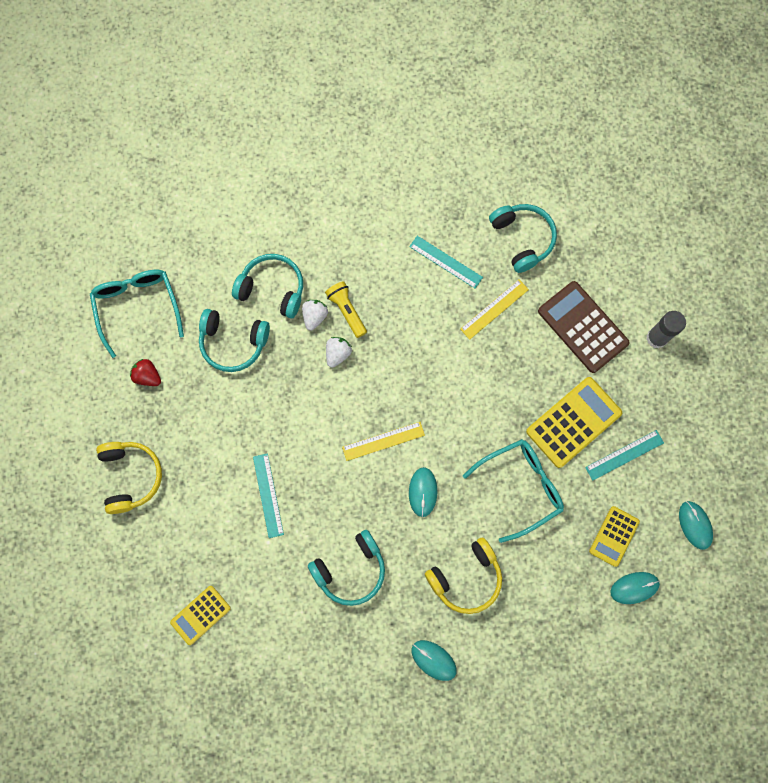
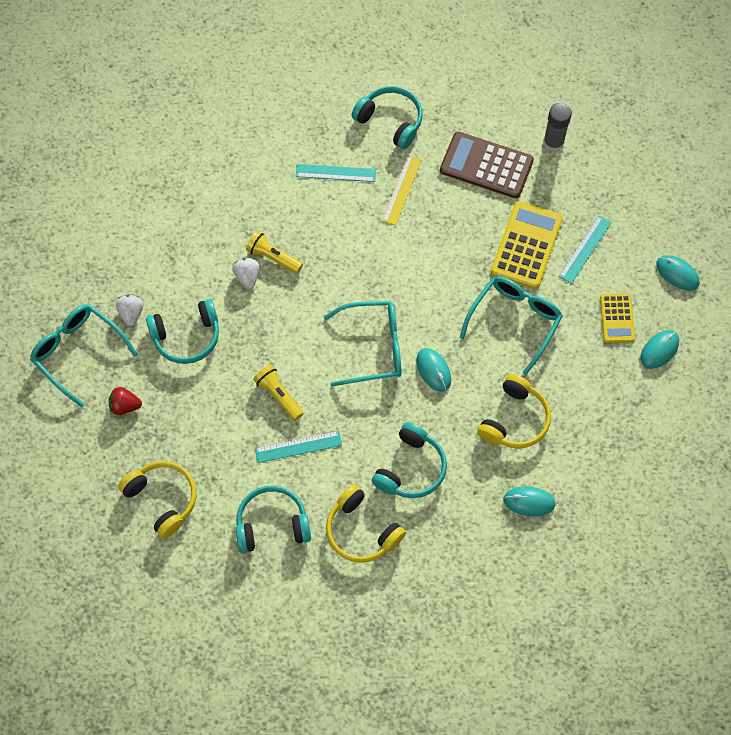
camera: 30 degrees left, 10 degrees down
yellow calculator [170,586,231,645] -> none
turquoise headphones [232,254,303,318] -> turquoise headphones moved to [236,486,311,553]
turquoise ruler [253,453,284,538] -> turquoise ruler turned 60 degrees counterclockwise [255,431,342,463]
white strawberry [326,337,352,368] -> white strawberry moved to [116,294,143,327]
yellow ruler [342,422,425,461] -> turquoise glasses [324,301,401,387]
none -> yellow flashlight [253,365,304,421]
none -> yellow headphones [326,485,406,563]

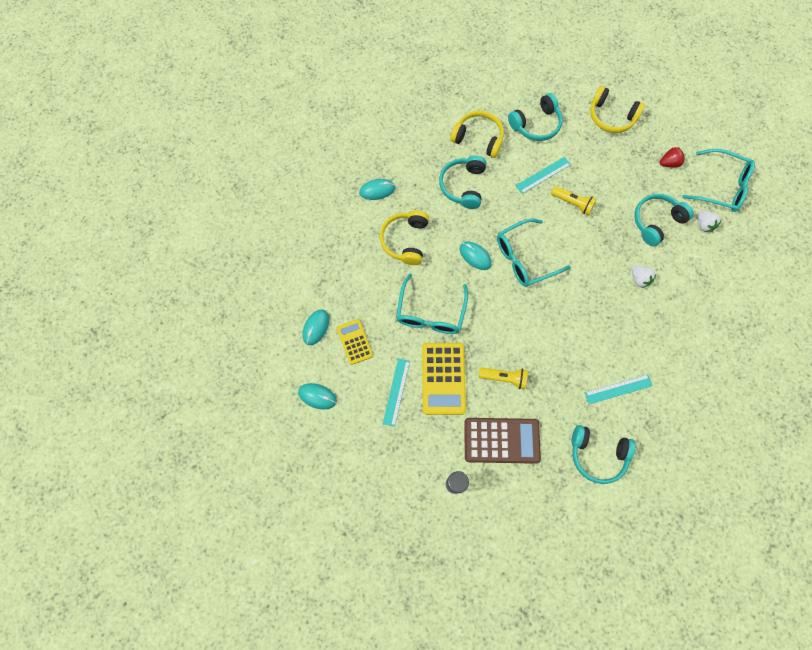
camera: 160 degrees right, 5 degrees up
yellow flashlight [246,231,303,274] -> yellow flashlight moved to [478,367,528,389]
yellow ruler [382,155,422,225] -> none

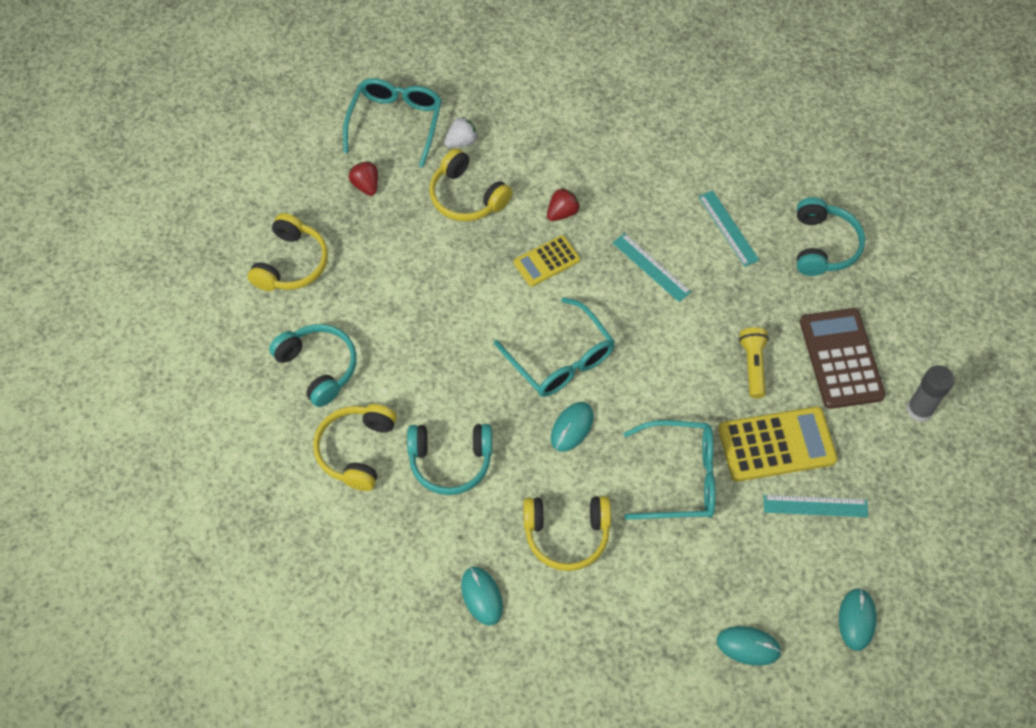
camera: 100 degrees left, 10 degrees down
yellow calculator [337,319,373,365] -> yellow calculator moved to [514,235,580,287]
turquoise ruler [515,157,571,194] -> turquoise ruler moved to [613,233,691,302]
yellow flashlight [551,186,597,215] -> none
white strawberry [632,265,656,288] -> red strawberry [547,188,580,221]
turquoise headphones [634,194,694,246] -> yellow headphones [429,148,513,221]

